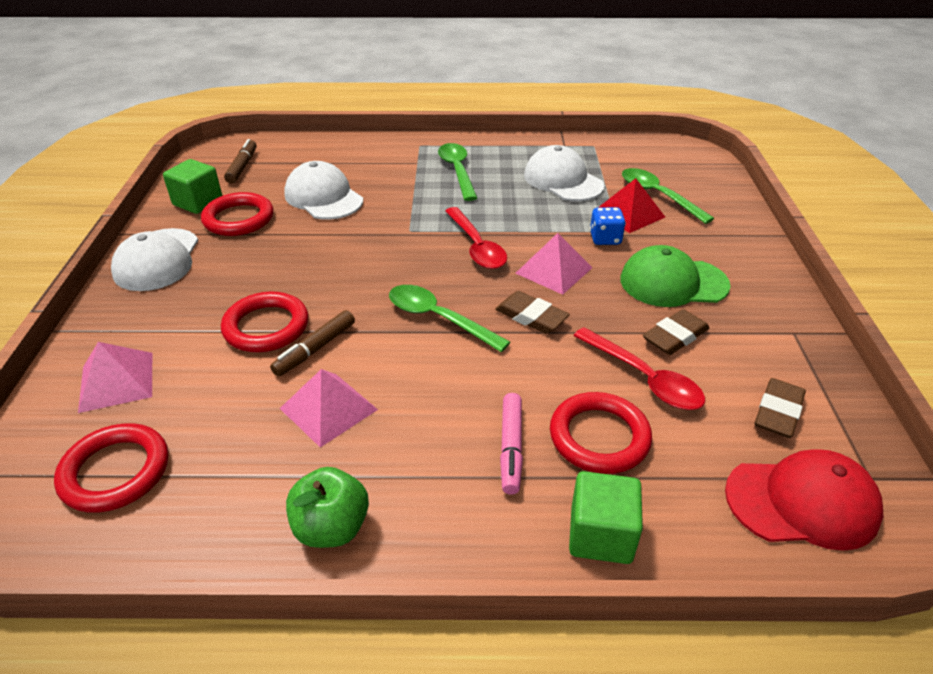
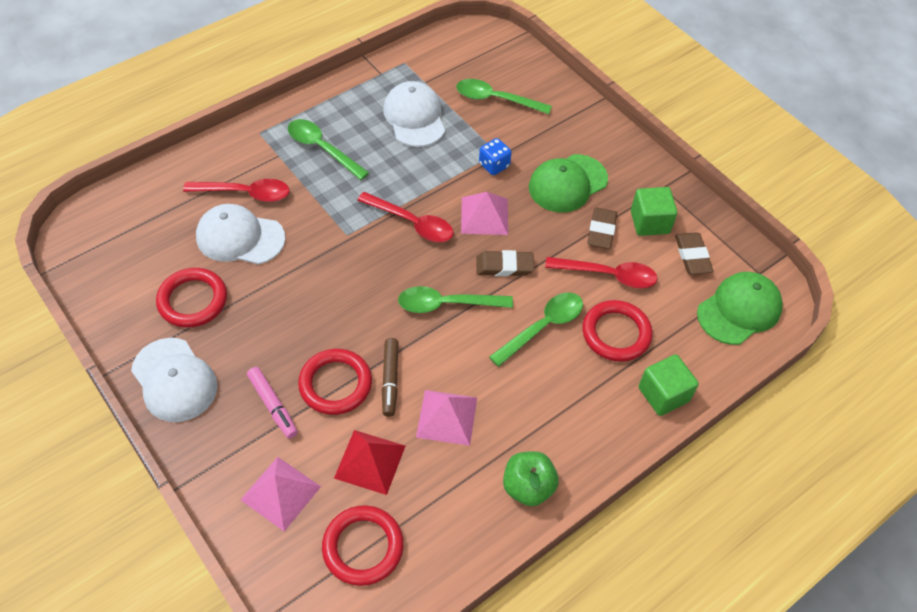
camera: 40 degrees left, 15 degrees up
green cube [163,159,222,214] -> green cube moved to [631,187,677,236]
brown marker [224,139,257,183] -> none
pink marker [500,393,523,495] -> pink marker moved to [247,367,298,439]
white cap [524,145,605,201] -> white cap turned 60 degrees clockwise [383,81,445,147]
red pyramid [598,178,665,233] -> red pyramid moved to [334,430,405,495]
red cap [725,449,883,551] -> green cap [697,272,783,345]
none -> red spoon [183,179,290,202]
none -> green spoon [489,292,583,367]

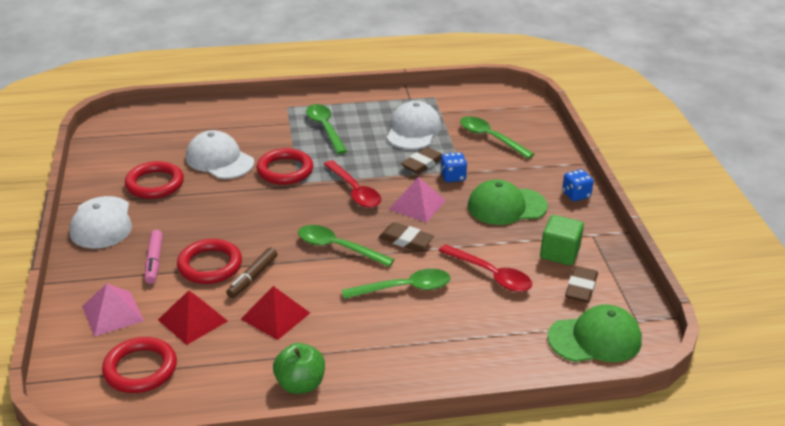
camera: 30 degrees right, 20 degrees down
red spoon [183,179,290,202] -> none
pink pyramid [416,390,477,446] -> red pyramid [241,286,310,340]
red ring [582,300,653,362] -> red ring moved to [256,148,313,185]
brown eraser [587,207,617,249] -> brown eraser moved to [401,147,442,174]
green cube [639,354,699,416] -> none
none -> blue dice [562,169,594,201]

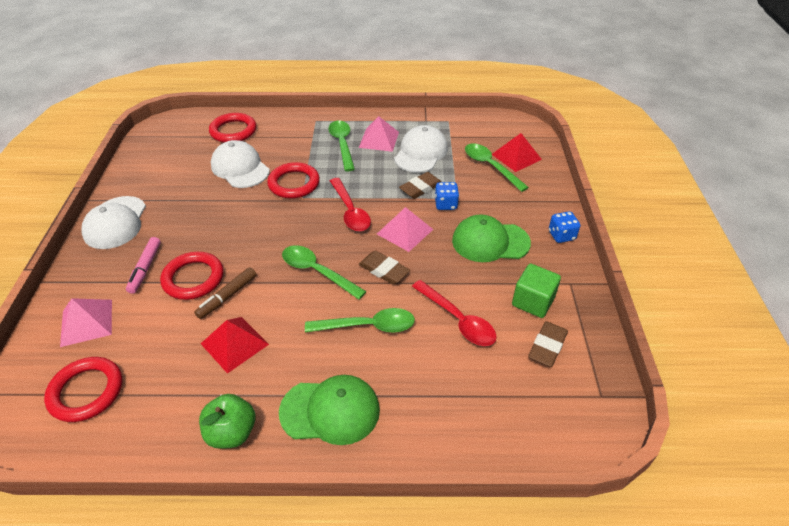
camera: 10 degrees right, 10 degrees up
red ring [125,161,184,199] -> red ring moved to [209,113,256,143]
red pyramid [158,290,227,345] -> red pyramid moved to [492,133,542,172]
green cap [547,305,642,362] -> green cap moved to [279,375,380,445]
none -> pink pyramid [359,116,399,152]

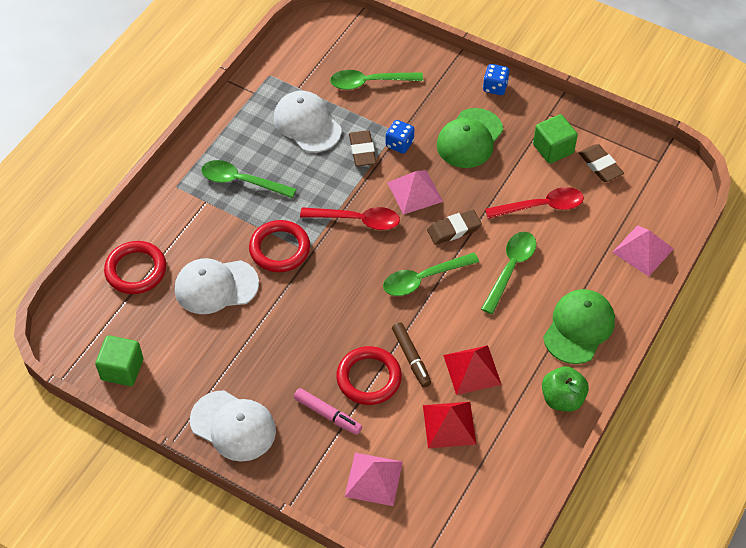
camera: 60 degrees left, 10 degrees up
red ring [44,357,122,422] -> none
pink pyramid [359,116,399,152] -> pink pyramid moved to [612,225,674,276]
red pyramid [492,133,542,172] -> red pyramid moved to [423,402,476,448]
none -> green cube [95,335,143,386]

